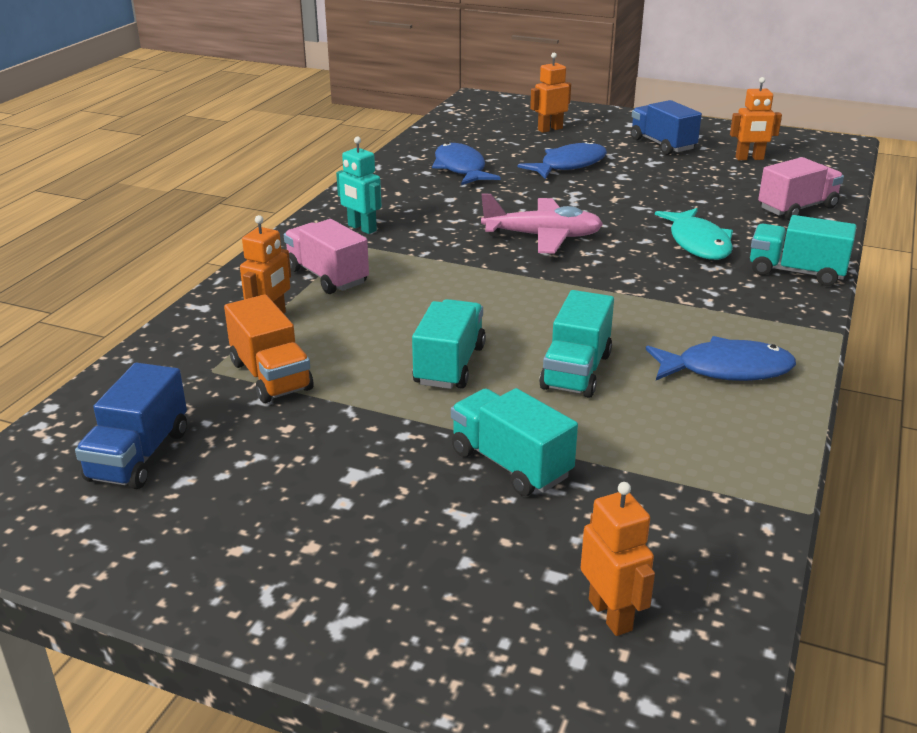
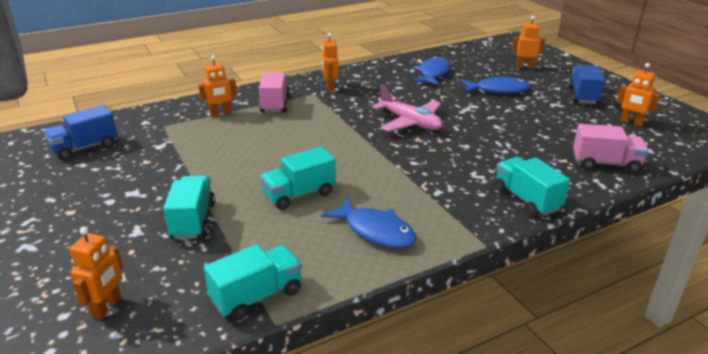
camera: 40 degrees right, 0 degrees up
orange truck [224,294,313,403] -> none
turquoise robot [336,136,381,234] -> orange robot [322,33,339,91]
turquoise truck [412,299,486,389] -> turquoise truck moved to [204,244,302,321]
turquoise fish [655,208,733,260] -> none

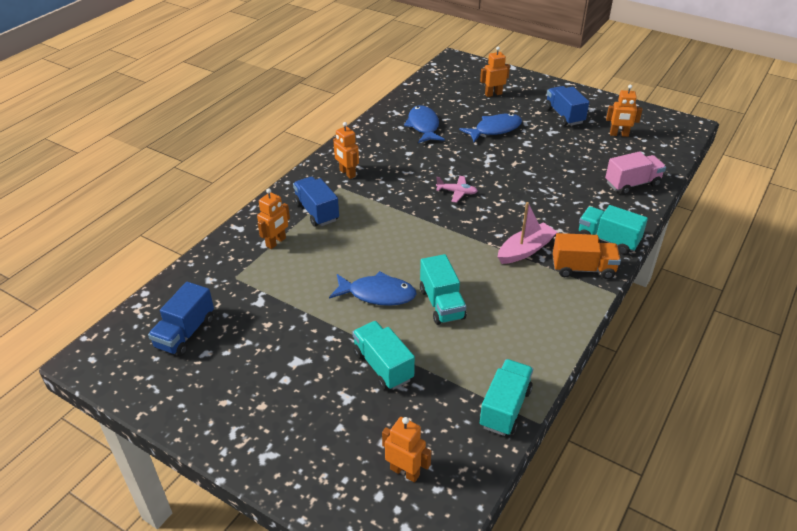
camera: 30 degrees left, 10 degrees up
orange robot [70,227,123,319] -> orange robot turned 45 degrees counterclockwise [382,417,431,483]
pink truck [259,73,290,113] -> blue truck [293,176,339,227]
turquoise truck [260,147,336,210] -> turquoise truck turned 45 degrees counterclockwise [420,254,466,325]
blue fish [322,198,417,248] -> blue fish moved to [329,271,416,306]
pink plane [372,85,442,132] -> pink plane [436,176,478,203], size x0.55
none -> pink boat [498,202,557,264]
none -> orange truck [553,233,621,279]

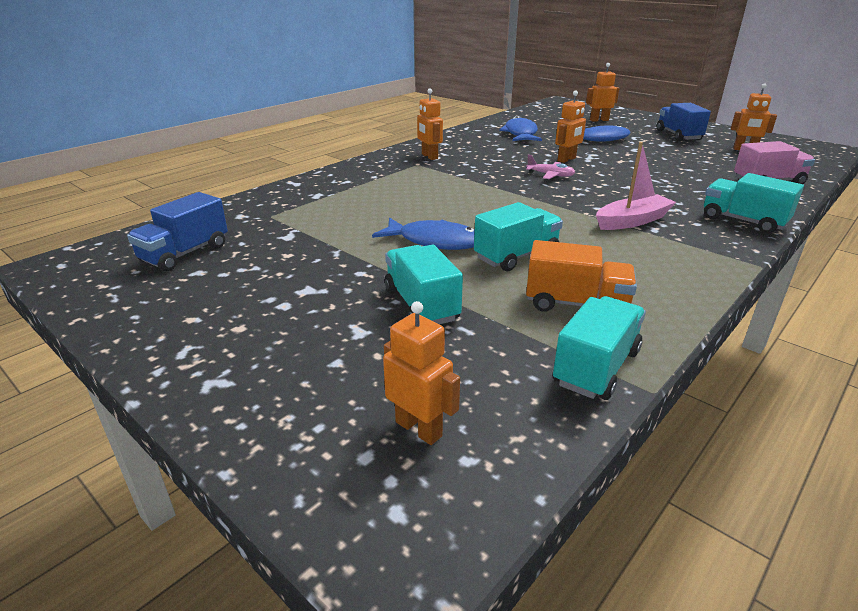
camera: 10 degrees right, 10 degrees down
orange robot [257,188,290,249] -> orange robot moved to [555,91,586,163]
blue truck [293,176,339,227] -> none
turquoise truck [420,254,466,325] -> turquoise truck turned 120 degrees counterclockwise [474,202,563,271]
orange truck [553,233,621,279] -> orange truck moved to [526,240,637,312]

